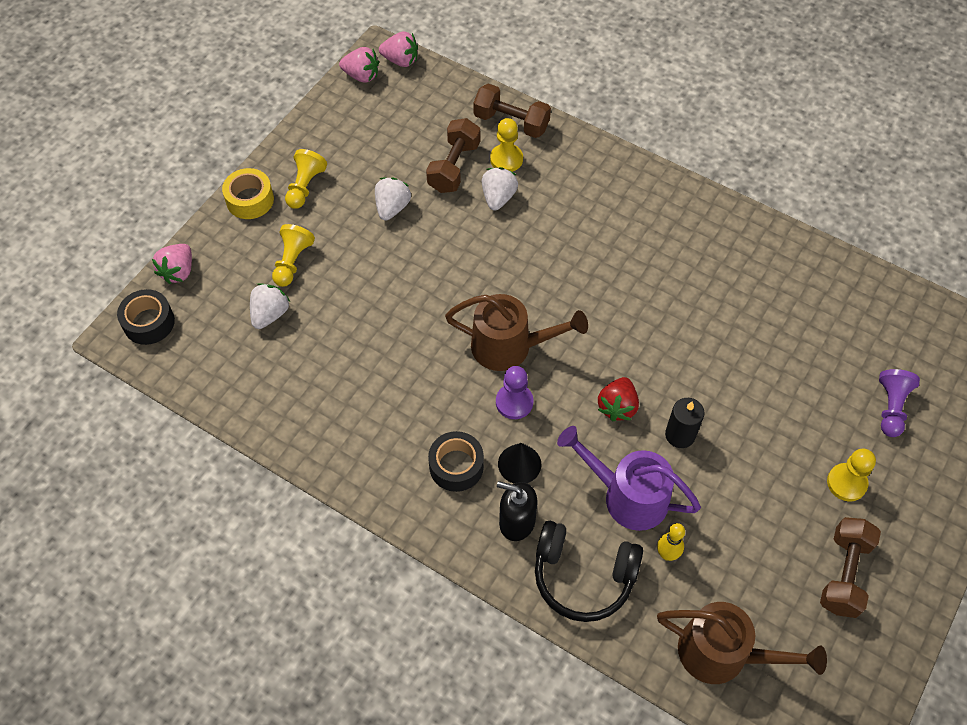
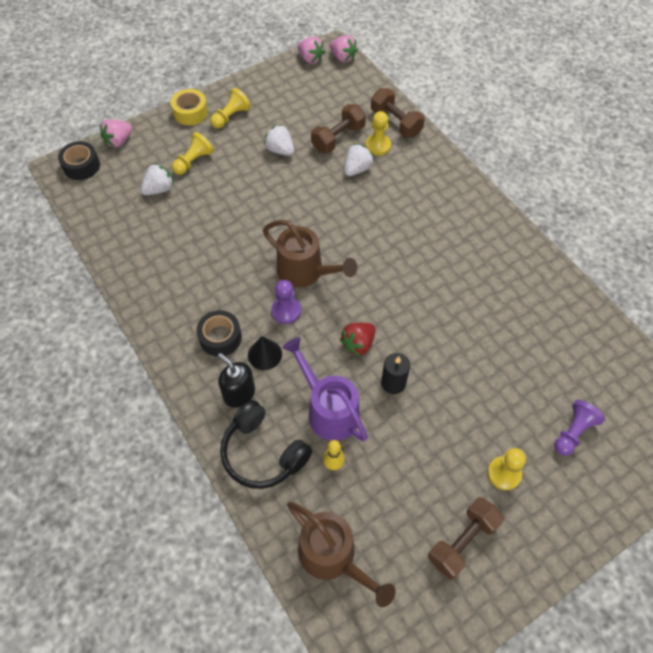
camera: 25 degrees right, 0 degrees up
white strawberry [375,177,411,221] -> white strawberry turned 90 degrees counterclockwise [264,125,294,156]

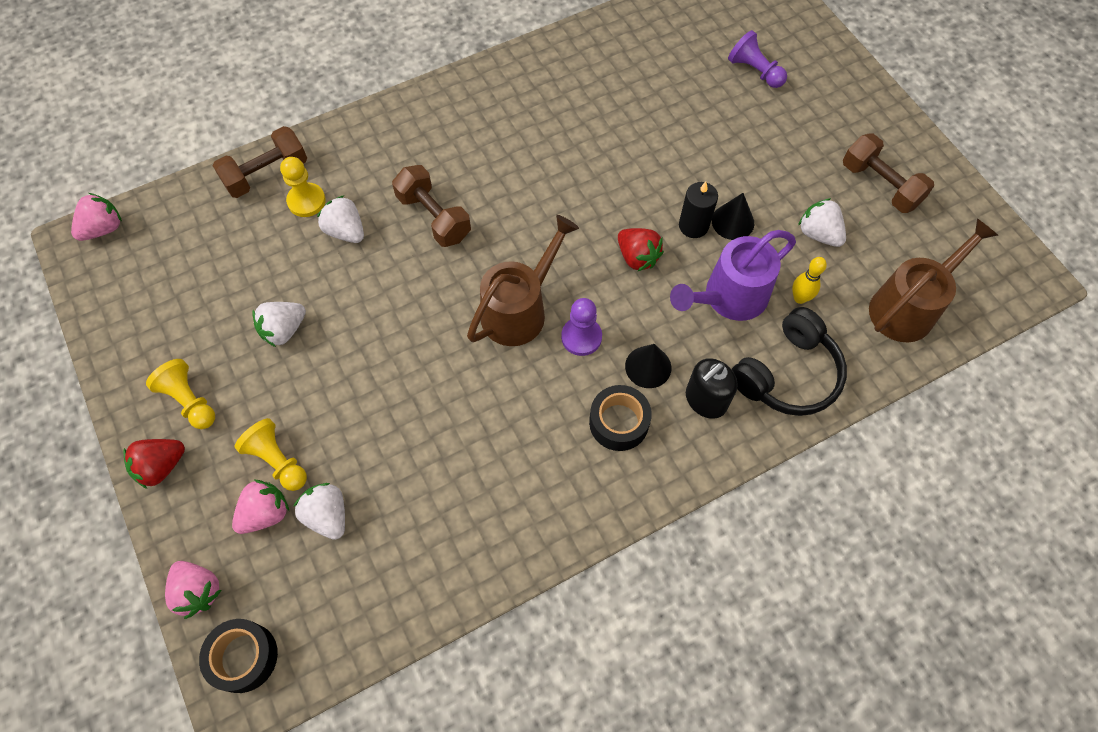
camera: 85 degrees left, 5 degrees up
yellow tape [171,89,208,126] -> red strawberry [123,439,185,489]
pink strawberry [297,37,325,64] -> pink strawberry moved to [232,479,289,534]
brown dumbbell [311,104,366,153] -> brown dumbbell moved to [392,165,471,247]
yellow pawn [487,448,526,490] -> none
none -> black cone [712,193,754,240]
none -> white strawberry [798,198,846,247]

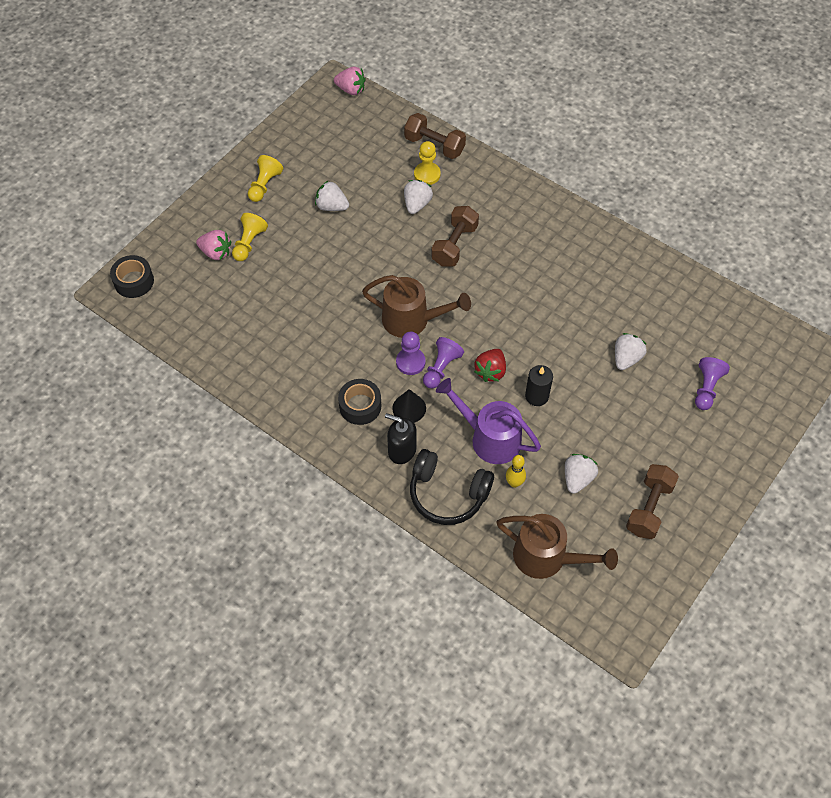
camera: 65 degrees right, 5 degrees down
red strawberry [123,439,185,489] -> none
pink strawberry [165,561,222,619] -> none
white strawberry [293,483,345,540] -> white strawberry moved to [615,333,647,370]
black cone [712,193,754,240] -> none
none -> purple pawn [423,337,464,388]

